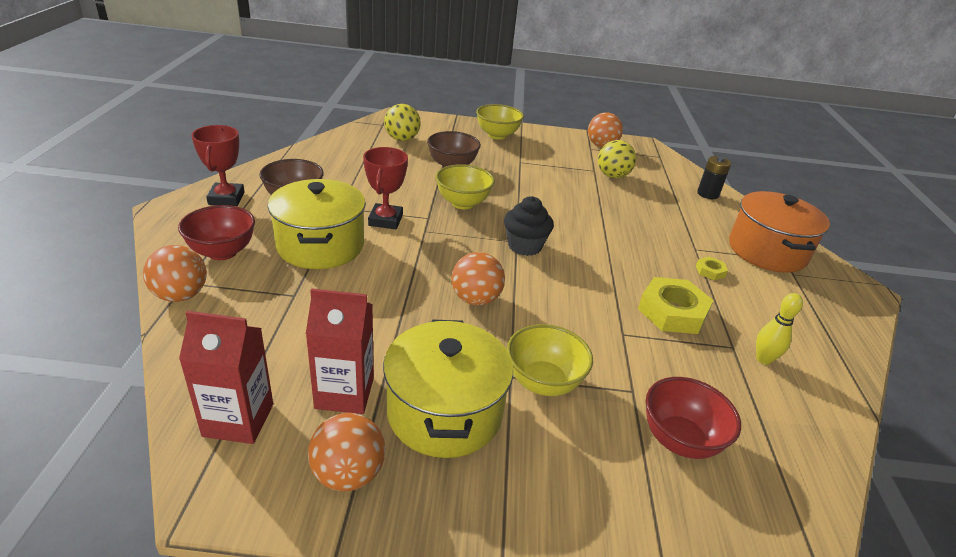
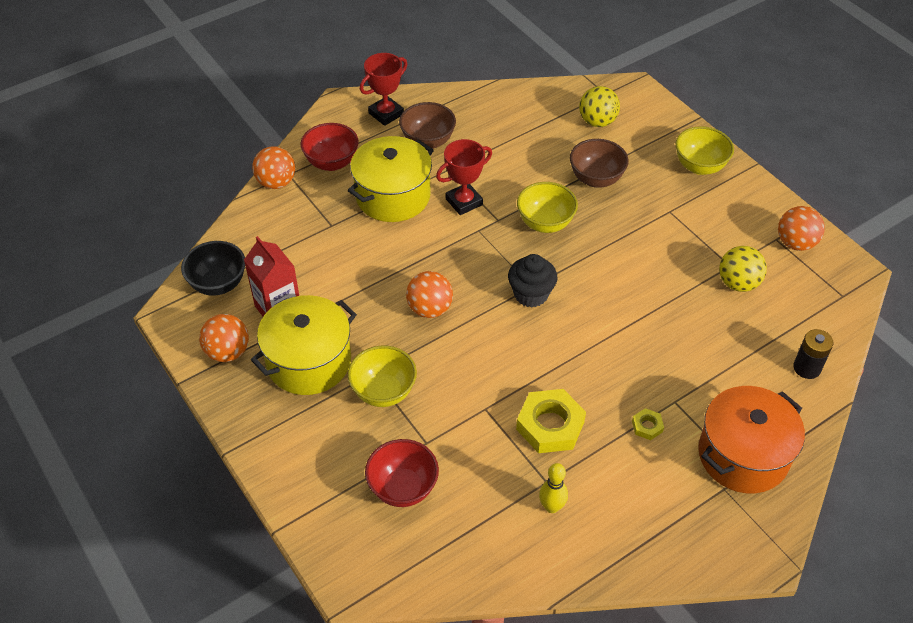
camera: 55 degrees right, 15 degrees up
red carton [179,311,273,444] -> black bowl [181,241,245,295]

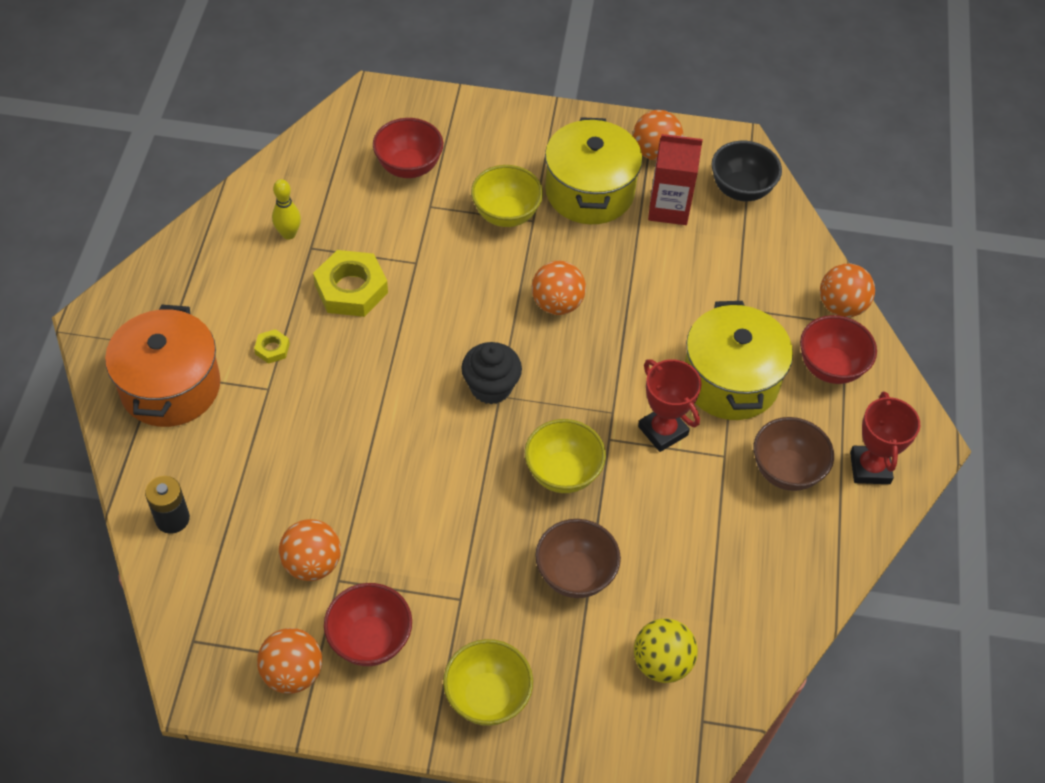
camera: 130 degrees right, 5 degrees up
red trophy [436,139,492,215] -> red trophy turned 45 degrees counterclockwise [638,359,702,452]
yellow ball [719,246,767,292] -> orange ball [279,519,341,581]
none -> red bowl [324,583,412,666]

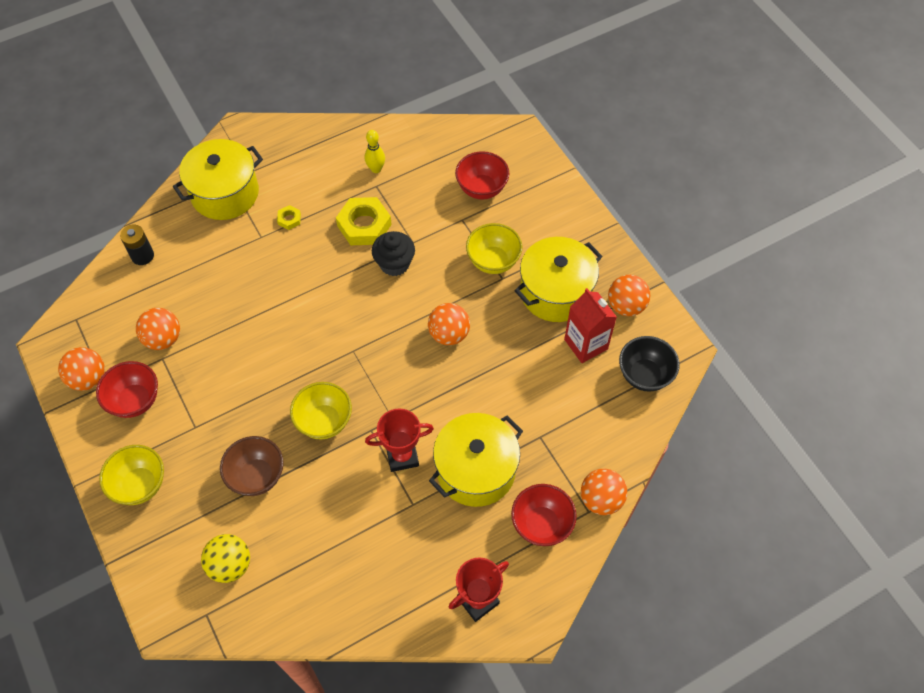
camera: 55 degrees right, 5 degrees up
orange pot [105,304,220,427] -> yellow pot [173,139,263,220]
black cupcake [461,342,522,404] -> black cupcake moved to [372,231,415,276]
red trophy [638,359,702,452] -> red trophy turned 60 degrees clockwise [365,408,434,472]
brown bowl [754,417,834,491] -> none

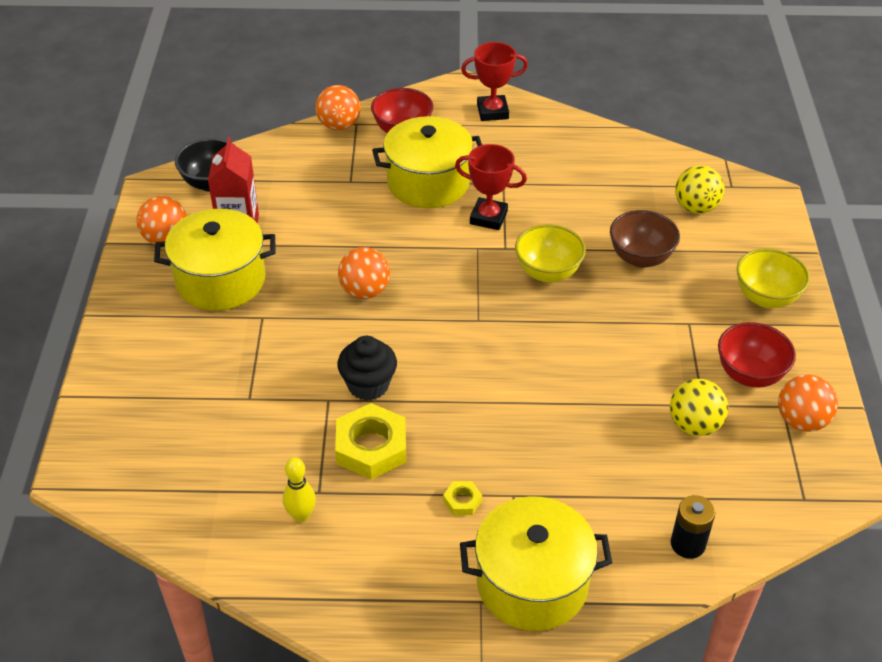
camera: 150 degrees left, 15 degrees down
orange ball [136,308,180,350] -> yellow ball [670,379,728,436]
red bowl [455,151,509,199] -> none
yellow bowl [466,223,522,274] -> none

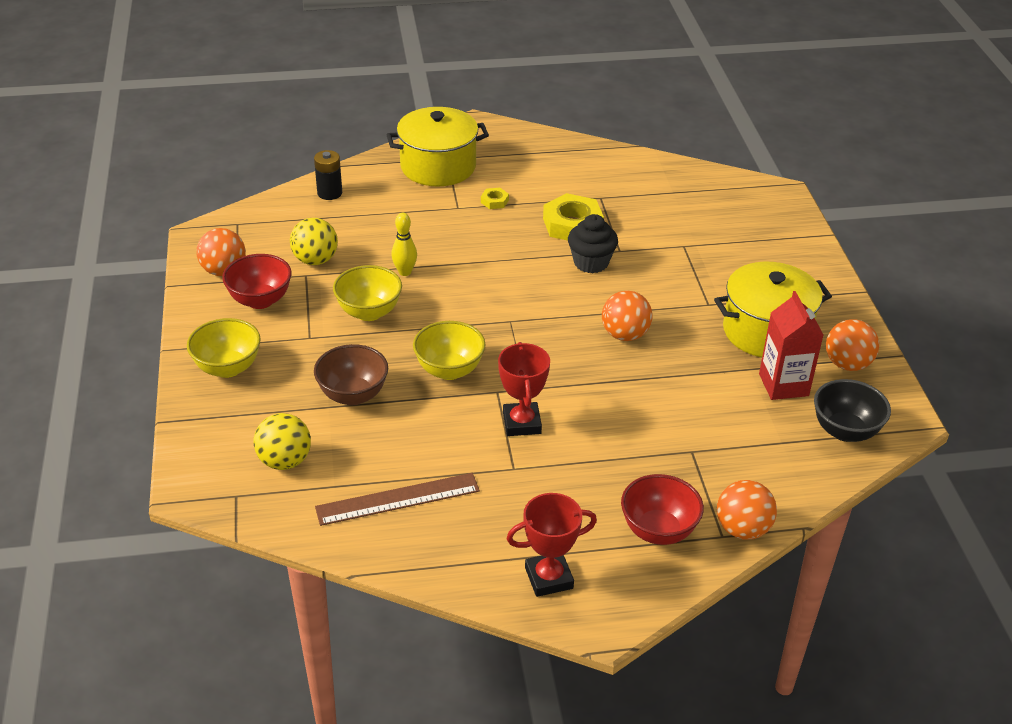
camera: 170 degrees right, 5 degrees down
yellow bowling pin [283,457,316,523] -> yellow bowling pin moved to [391,213,417,276]
yellow pot [372,116,482,208] -> none
red trophy [455,144,527,230] -> red trophy turned 75 degrees clockwise [498,342,550,436]
none -> brown ruler [315,473,480,526]
none -> yellow bowl [333,265,402,321]

